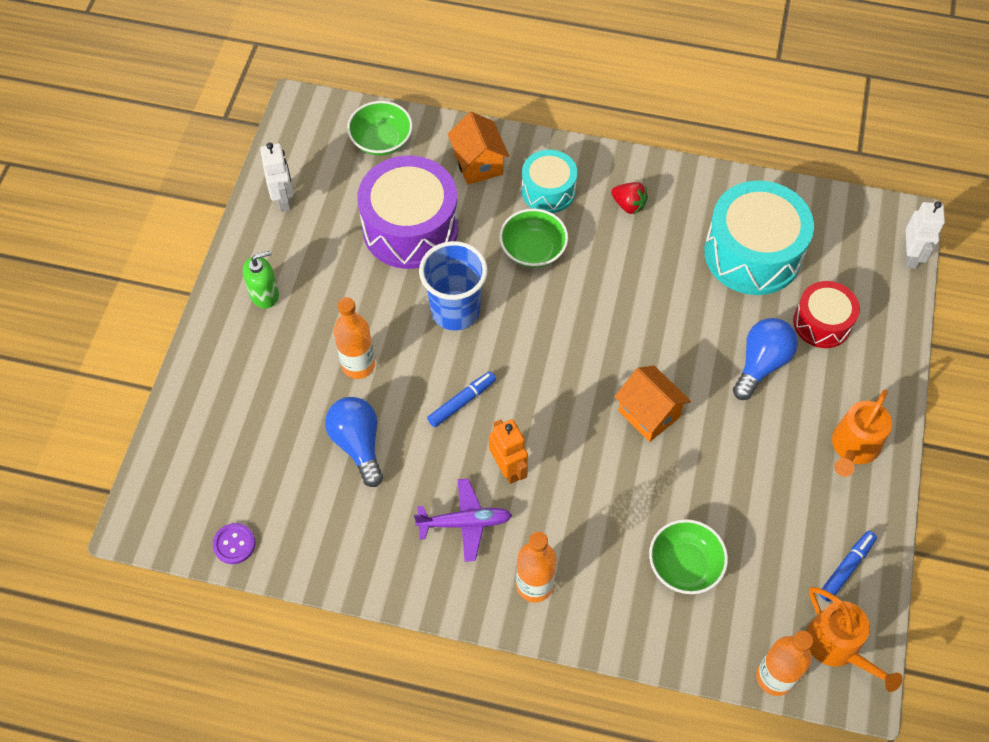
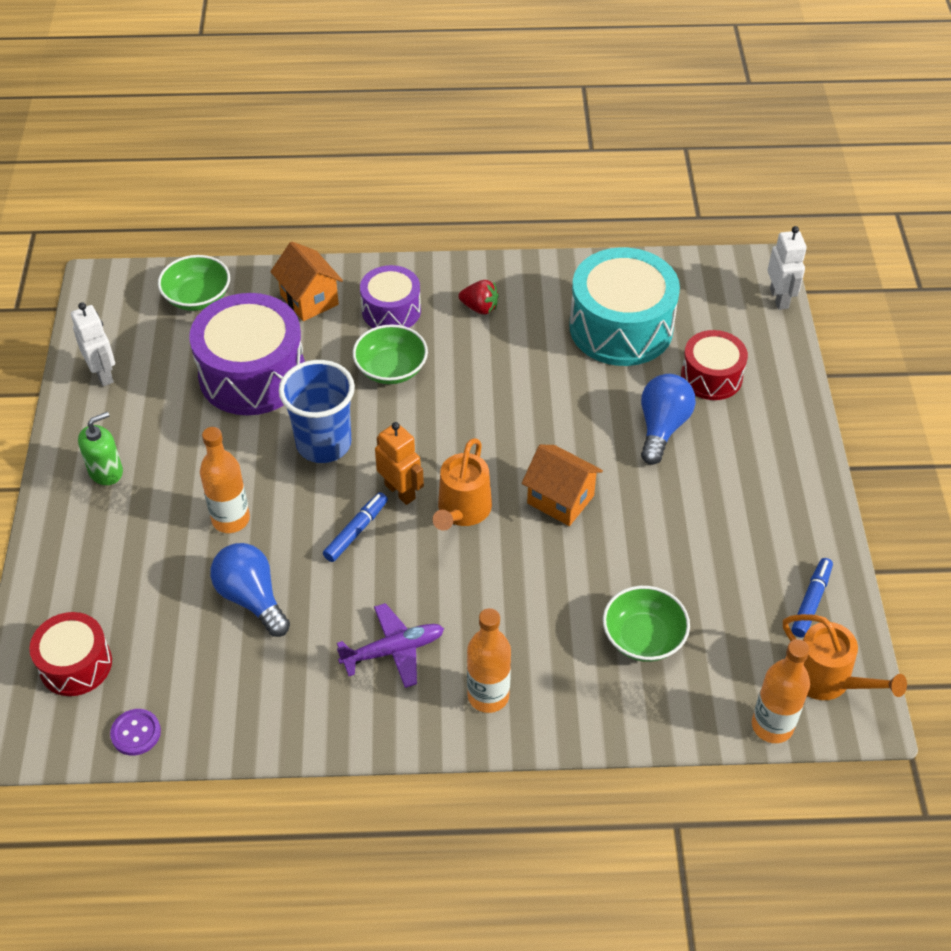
camera: 15 degrees left, 10 degrees down
orange robot [489,419,528,484] -> orange robot moved to [375,422,424,505]
turquoise drum [521,150,577,213] -> purple drum [360,265,421,328]
orange watering can [832,389,892,477] -> orange watering can moved to [433,438,492,531]
none -> red drum [29,612,112,696]

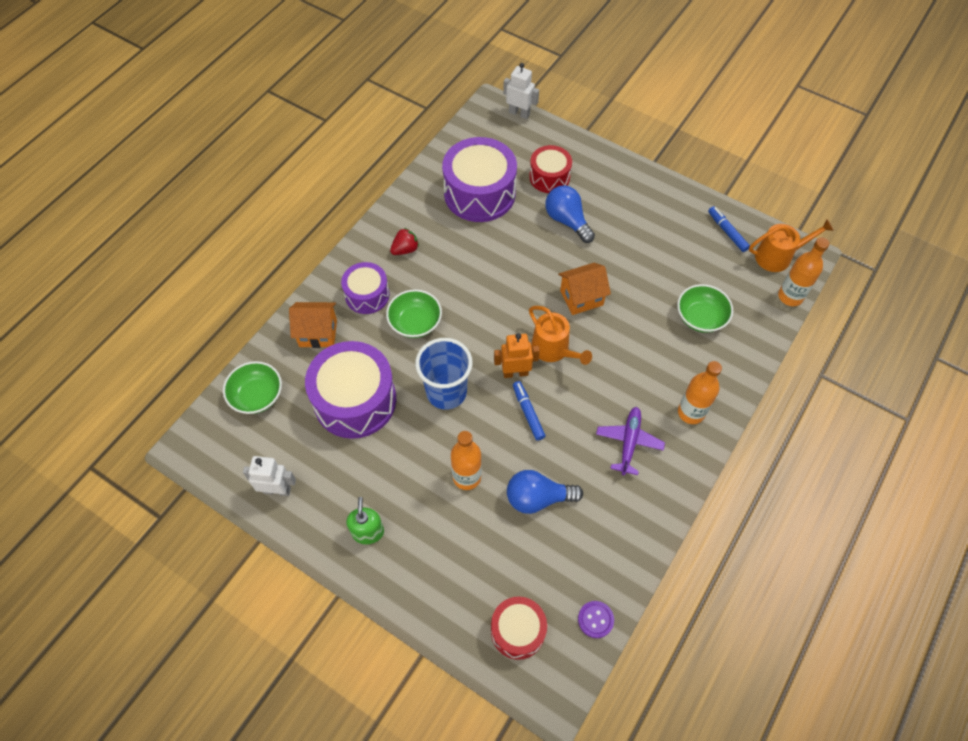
camera: 55 degrees left, 10 degrees up
turquoise drum [570,248,680,366] -> purple drum [442,137,517,222]

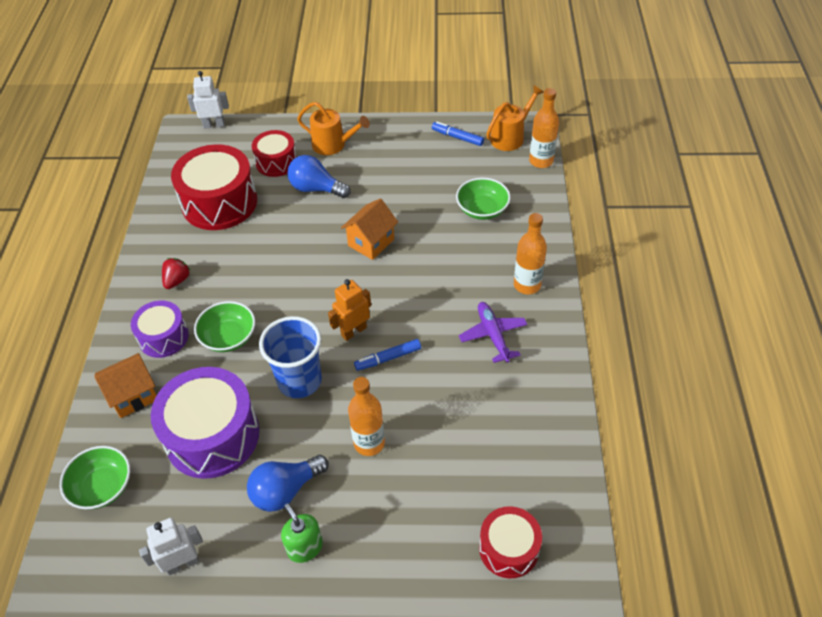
camera: 30 degrees left, 10 degrees down
purple drum [442,137,517,222] -> red drum [171,144,257,230]
blue light bulb [507,470,583,514] -> blue light bulb moved to [247,455,329,512]
blue marker [513,381,546,441] -> blue marker turned 60 degrees counterclockwise [354,339,421,371]
orange watering can [529,306,592,365] -> orange watering can moved to [297,102,370,155]
purple button [578,601,614,638] -> none

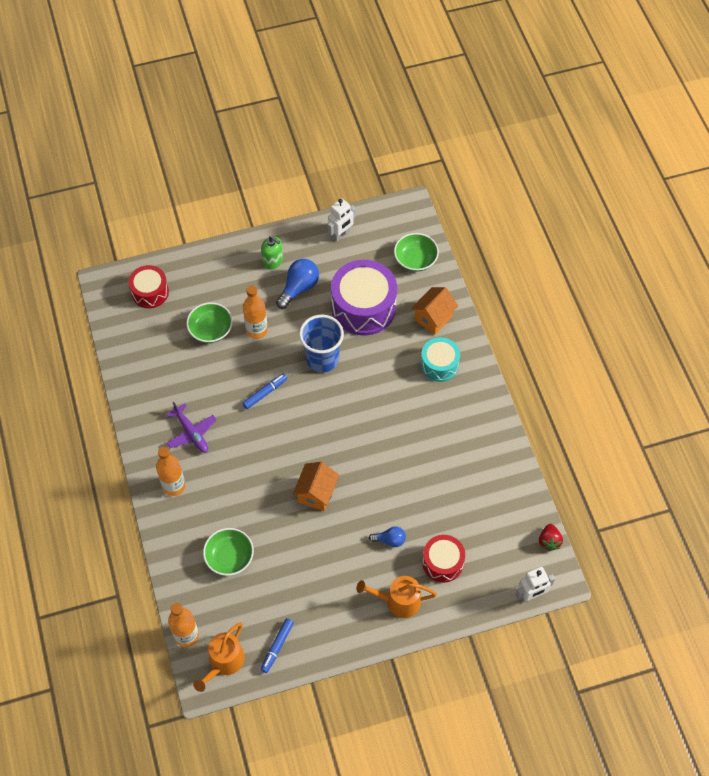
camera: 160 degrees right, 10 degrees up
purple drum [131,301,189,358] -> turquoise drum [421,337,460,382]
red strawberry [162,258,191,289] -> red strawberry moved to [539,524,563,551]
red drum [171,144,257,230] -> none
green bowl [194,301,255,352] -> green bowl moved to [186,302,233,343]
blue light bulb [287,155,351,198] -> blue light bulb [369,526,406,547], size x0.59
orange robot [328,279,371,341] -> none
blue marker [432,122,484,146] -> blue marker turned 105 degrees clockwise [260,618,294,673]

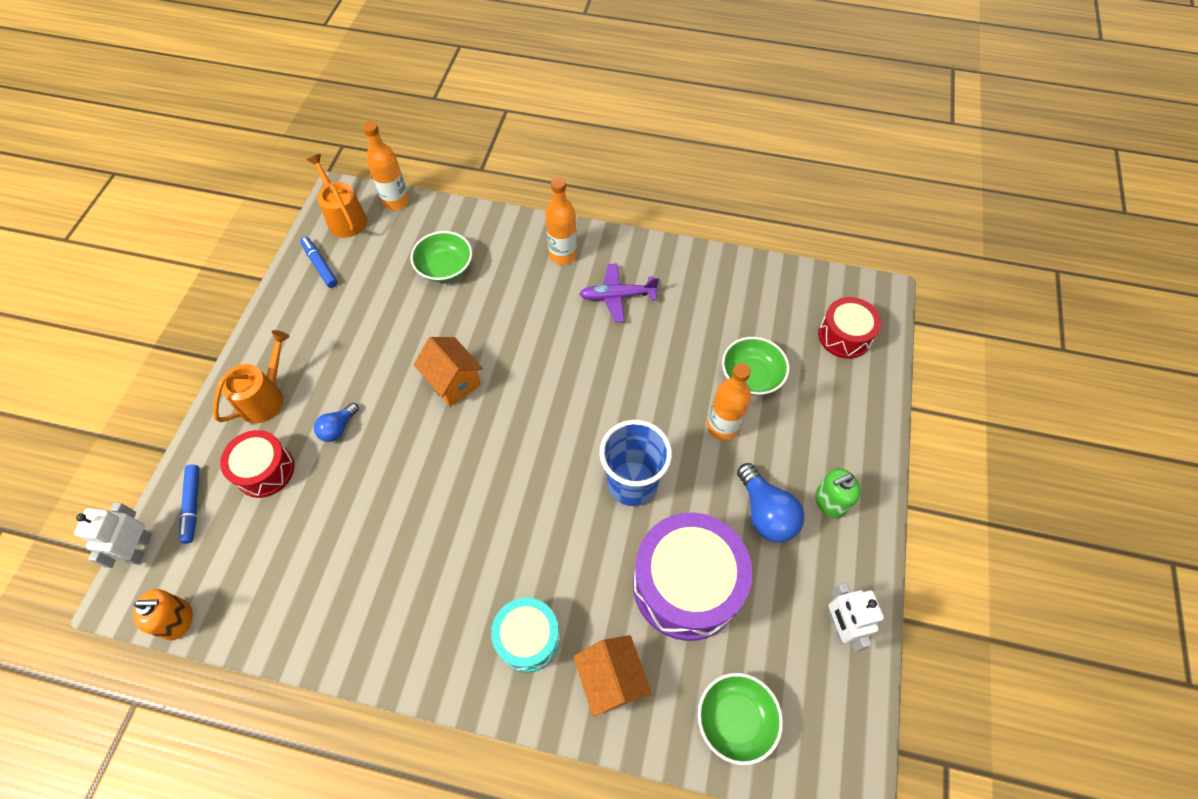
camera: 120 degrees right, 0 degrees up
blue marker [242,373,287,409] -> blue marker moved to [179,465,200,544]
red strawberry [539,524,563,551] -> orange soap dispenser [133,589,193,641]

